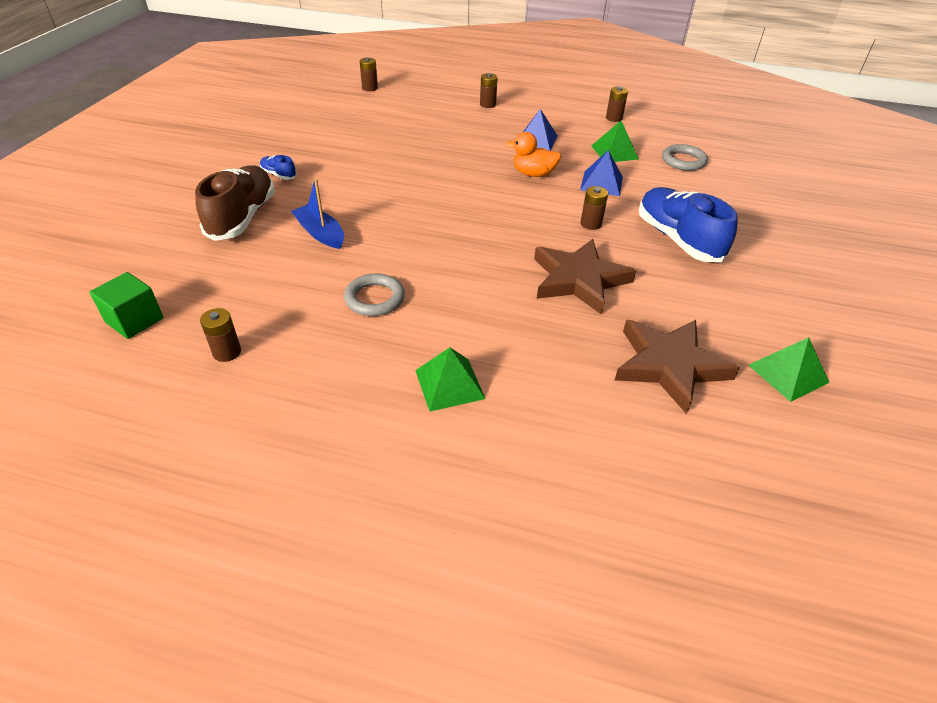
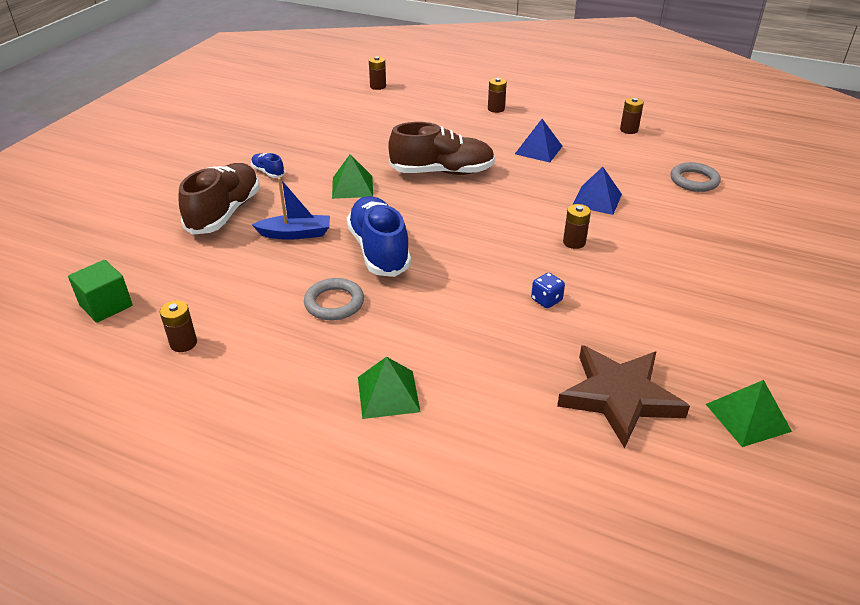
camera: 10 degrees right, 5 degrees down
blue boat [291,178,344,249] -> blue boat turned 120 degrees clockwise [251,178,330,240]
orange duck [506,132,561,177] -> none
brown star [534,239,636,315] -> blue dice [531,273,565,308]
green pyramid [591,121,639,162] -> green pyramid moved to [332,154,373,199]
blue shoe [639,187,738,262] -> blue shoe moved to [347,196,411,277]
none -> brown shoe [388,122,495,175]

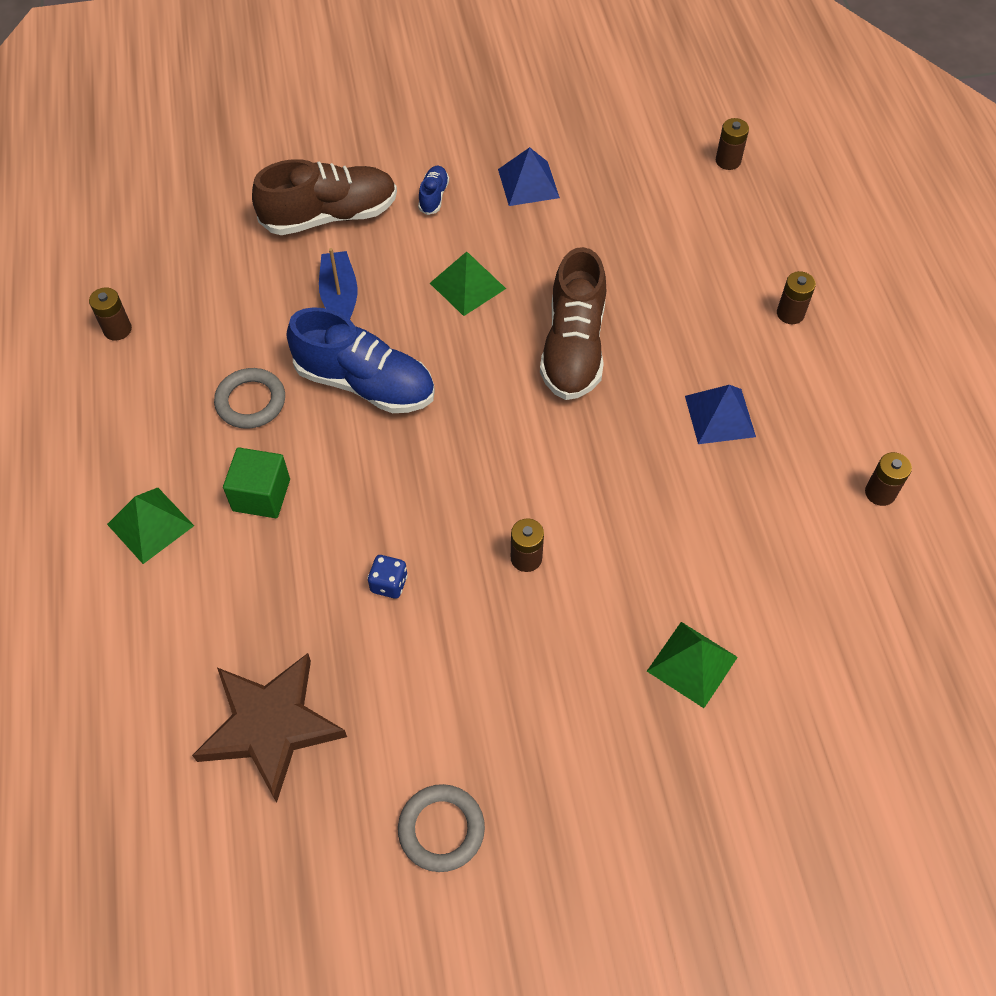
camera: 55 degrees right, 20 degrees up
green cube [68,260,132,323] -> green cube moved to [223,447,290,518]
blue boat [251,178,330,240] -> blue boat turned 150 degrees counterclockwise [319,248,357,319]
blue shoe [347,196,411,277] -> blue shoe turned 75 degrees clockwise [287,307,435,413]
brown shoe [388,122,495,175] -> brown shoe turned 45 degrees clockwise [540,247,606,400]
blue pyramid [572,167,622,215] -> blue pyramid moved to [498,147,560,206]
grey ring [671,162,721,192] -> grey ring moved to [398,784,485,872]
green pyramid [706,380,792,447] -> green pyramid moved to [647,622,738,708]

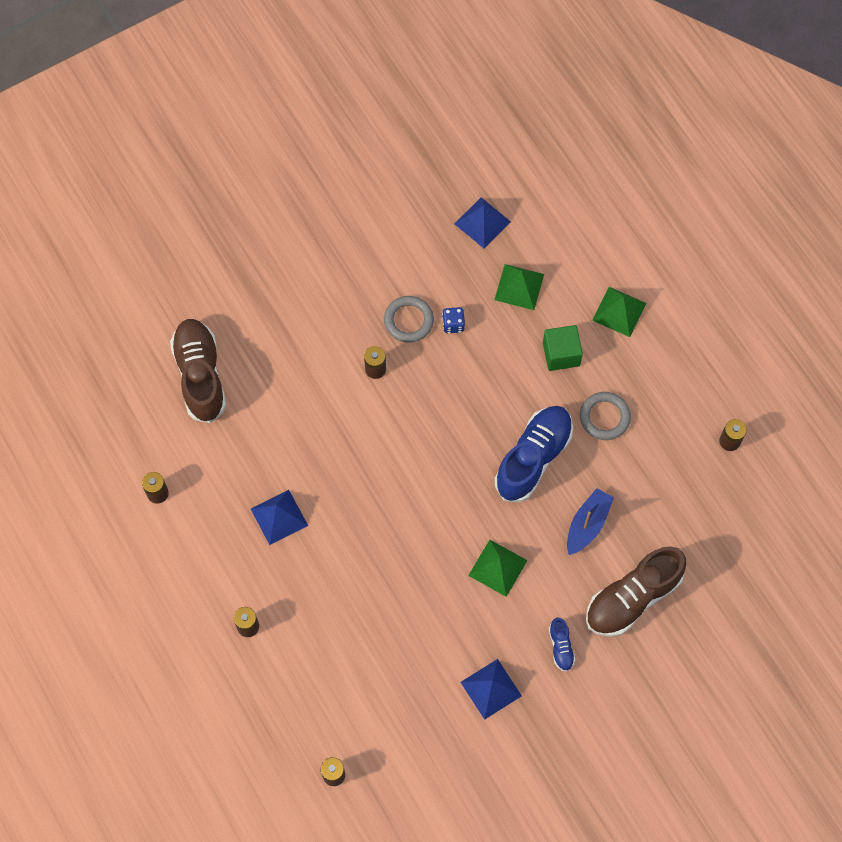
camera: 160 degrees right, 10 degrees up
brown star [192,653,347,803] -> blue pyramid [455,198,511,249]
blue shoe [287,307,435,413] -> blue shoe turned 120 degrees clockwise [495,406,573,502]
blue boat [319,248,357,319] -> blue boat turned 120 degrees counterclockwise [567,488,614,555]
grey ring [398,784,485,872] -> grey ring moved to [384,296,434,343]
brown shoe [540,247,606,400] -> brown shoe moved to [170,319,226,423]
green pyramid [647,622,738,708] -> green pyramid moved to [494,264,544,310]

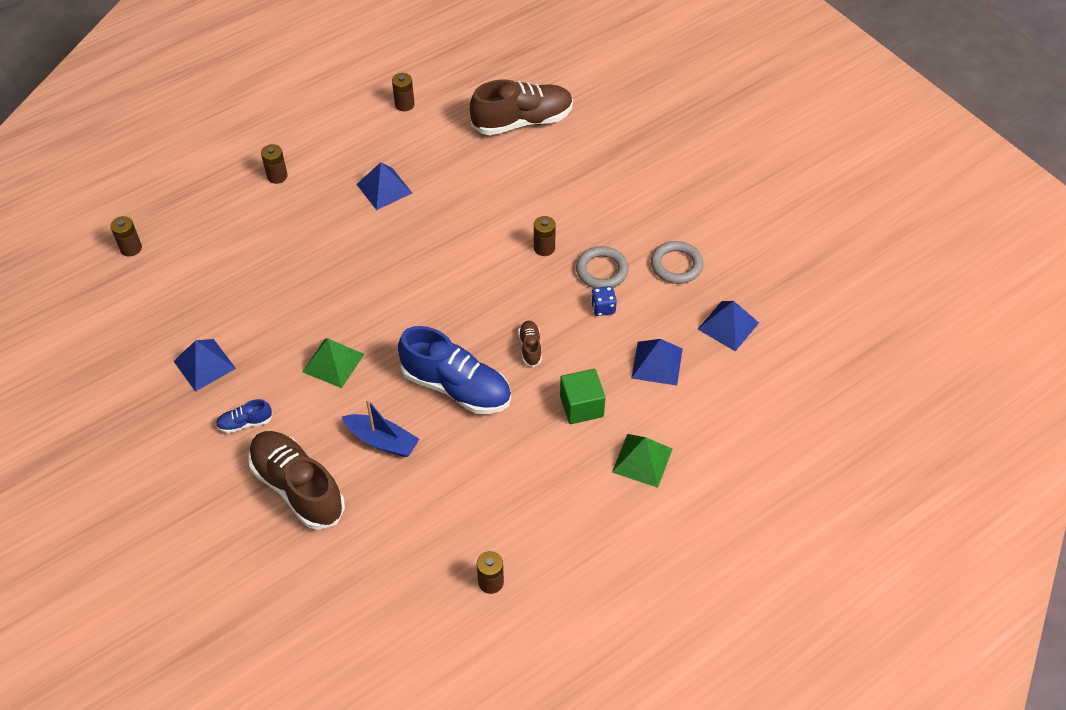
camera: 85 degrees right, 15 degrees down
green pyramid [494,264,544,310] -> blue pyramid [631,339,683,386]
grey ring [580,392,631,440] -> grey ring moved to [651,241,703,284]
none -> brown shoe [518,321,542,367]

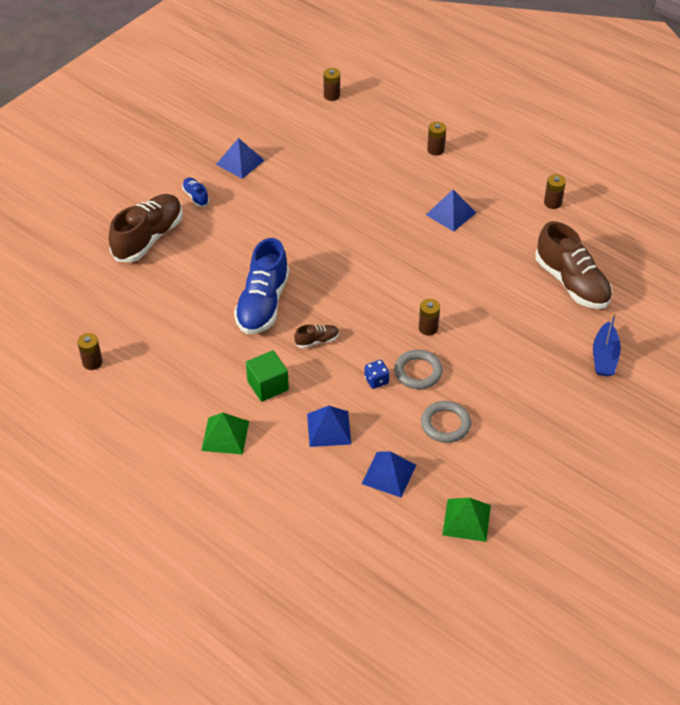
camera: 75 degrees right, 5 degrees down
green pyramid [302,338,364,388] -> green pyramid moved to [442,498,491,542]
blue boat [342,399,419,457] -> blue boat moved to [593,312,621,377]

